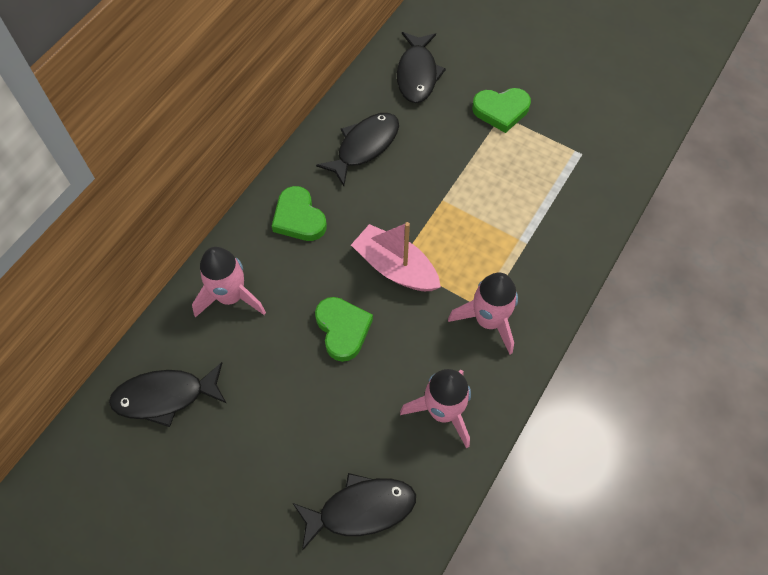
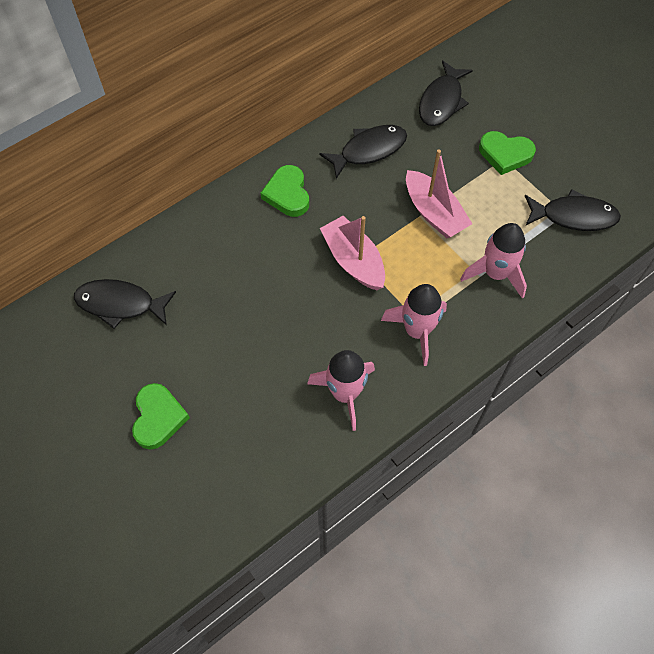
camera: 20 degrees right, 0 degrees up
pink rocket [192,247,266,318] -> pink rocket moved to [460,223,527,299]
black fish [293,473,416,551] -> black fish moved to [525,189,621,231]
green heart [315,297,373,362] -> green heart moved to [132,383,190,450]
none -> pink boat [406,150,472,238]

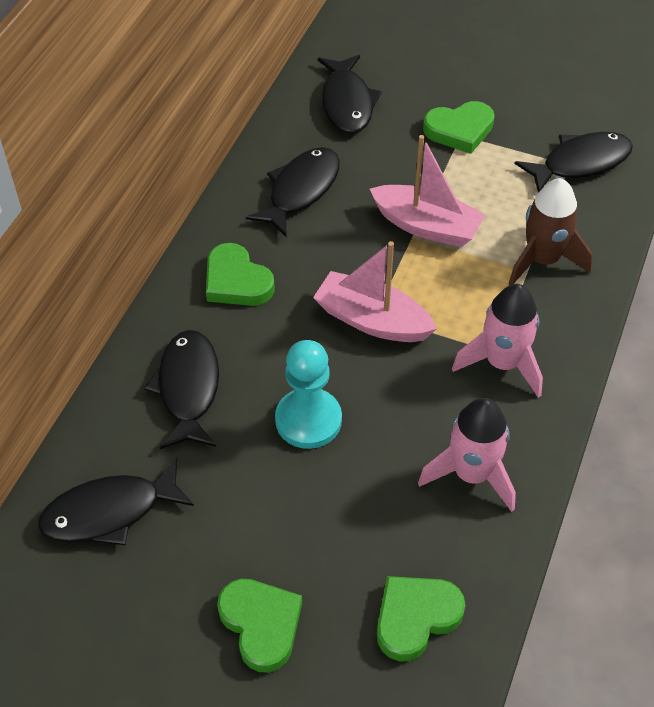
camera: 30 degrees left, 10 degrees down
pink rocket [460,223,527,299] -> brown rocket [509,178,592,285]
none -> black fish [144,330,219,449]
none -> turquoise pawn [275,340,342,449]
none -> green heart [377,576,465,661]

